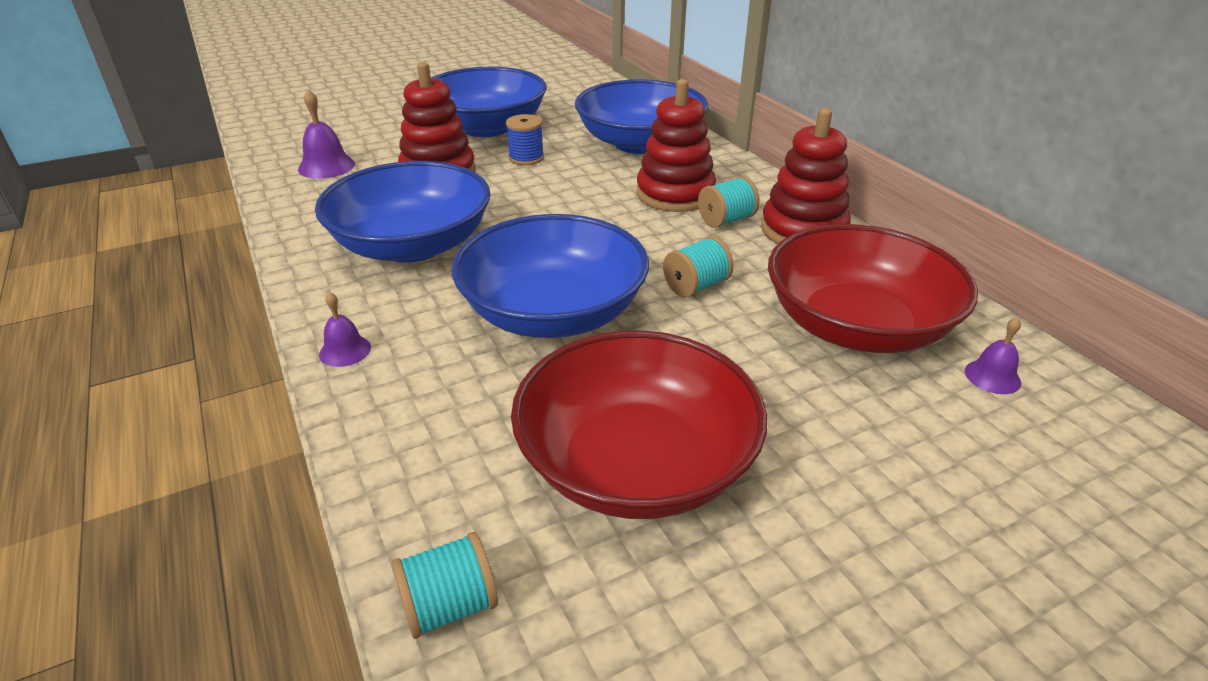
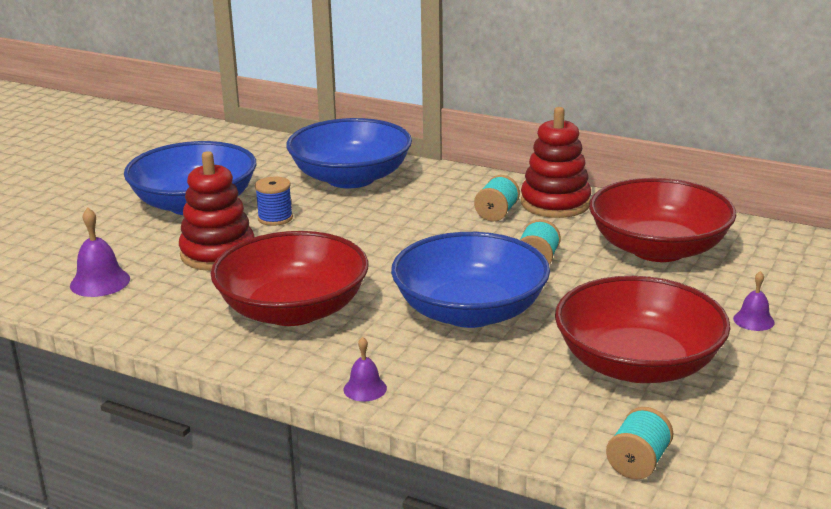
camera: 35 degrees left, 10 degrees down
blue bowl [315,161,491,263] -> red bowl [211,231,368,326]
red stacking toy [636,79,716,212] -> none
purple bell [965,317,1021,394] -> purple bell moved to [733,271,775,331]

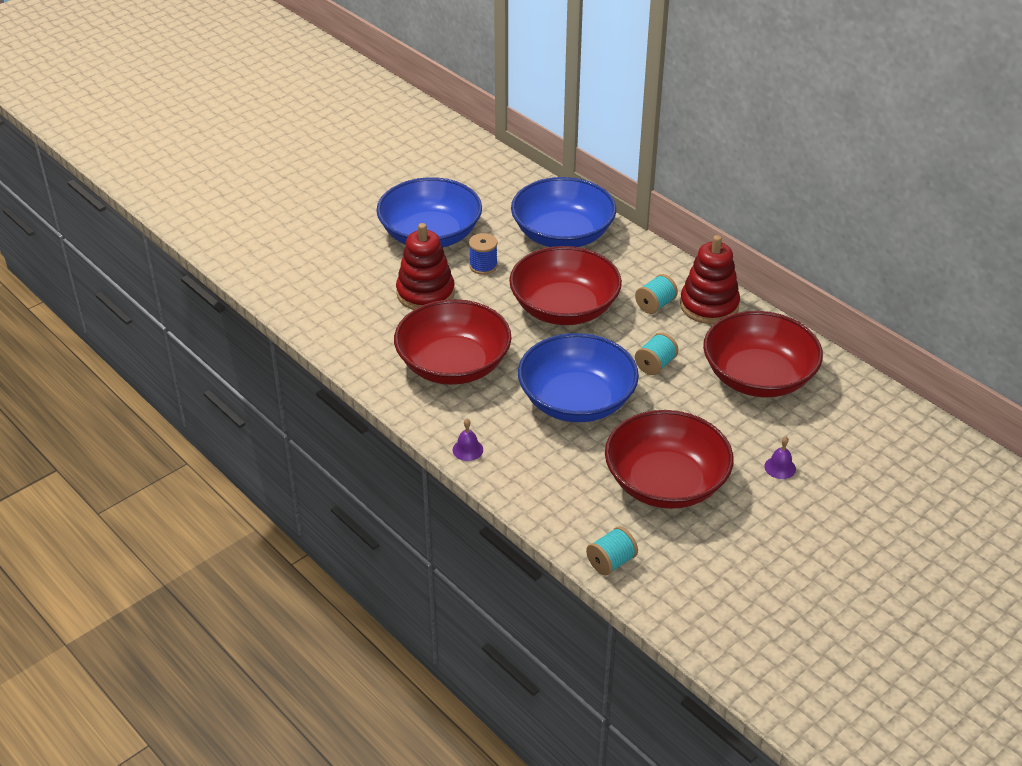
camera: 20 degrees right, 15 degrees up
purple bell [70,208,130,297] -> none
none -> red bowl [509,246,622,325]

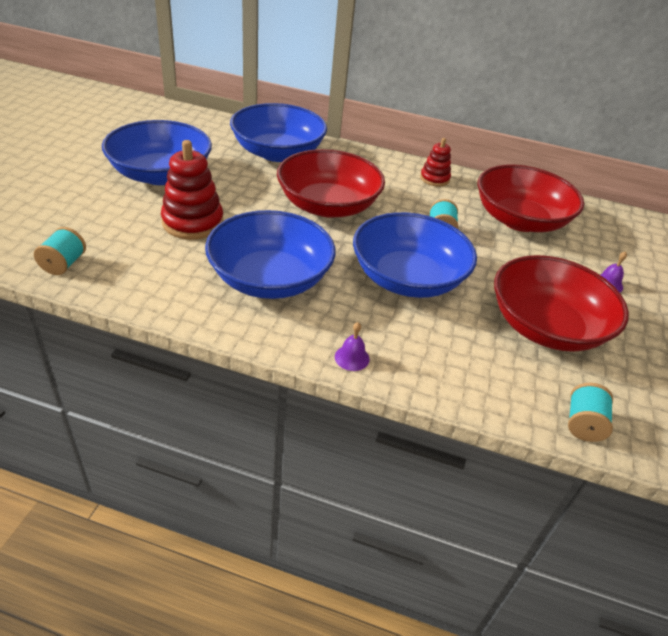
camera: 35 degrees left, 0 degrees up
red bowl [394,299,512,385] -> blue bowl [205,210,335,299]
blue spool [469,233,498,275] -> none
turquoise spool [635,274,678,314] -> turquoise spool moved to [34,227,86,275]
red stacking toy [680,235,740,324] -> red stacking toy [420,138,451,187], size x0.59

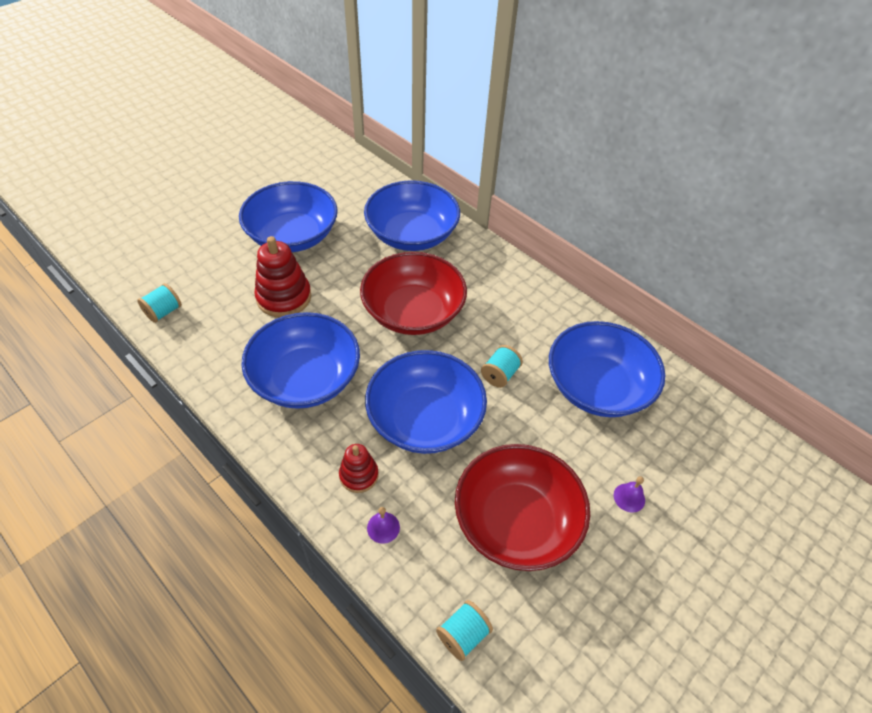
camera: 30 degrees right, 10 degrees up
purple bell [335,322,370,371] -> purple bell moved to [367,507,400,544]
red stacking toy [420,138,451,187] -> red stacking toy moved to [339,444,379,493]
red bowl [477,165,584,232] -> blue bowl [549,321,665,417]

